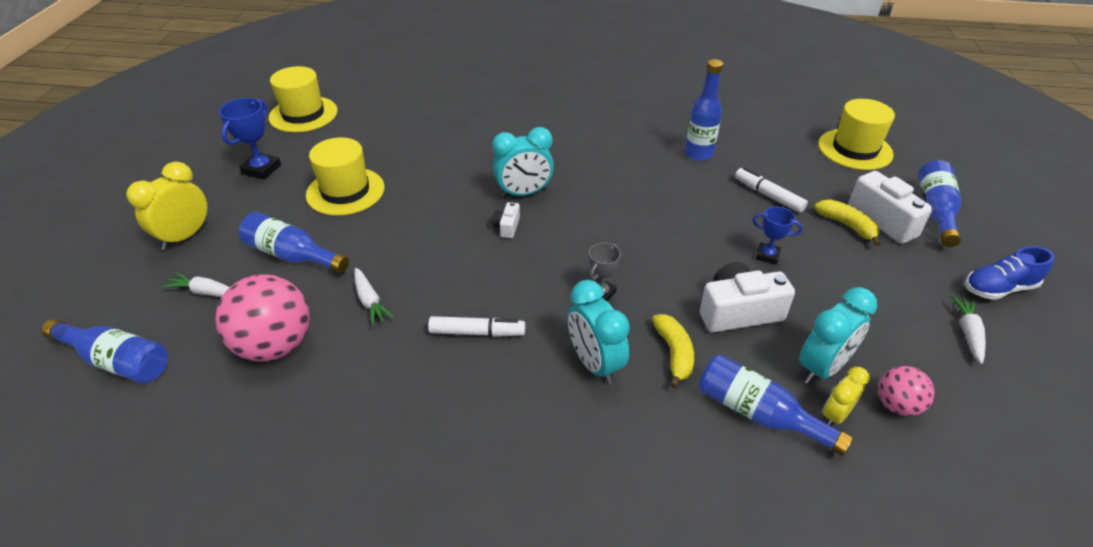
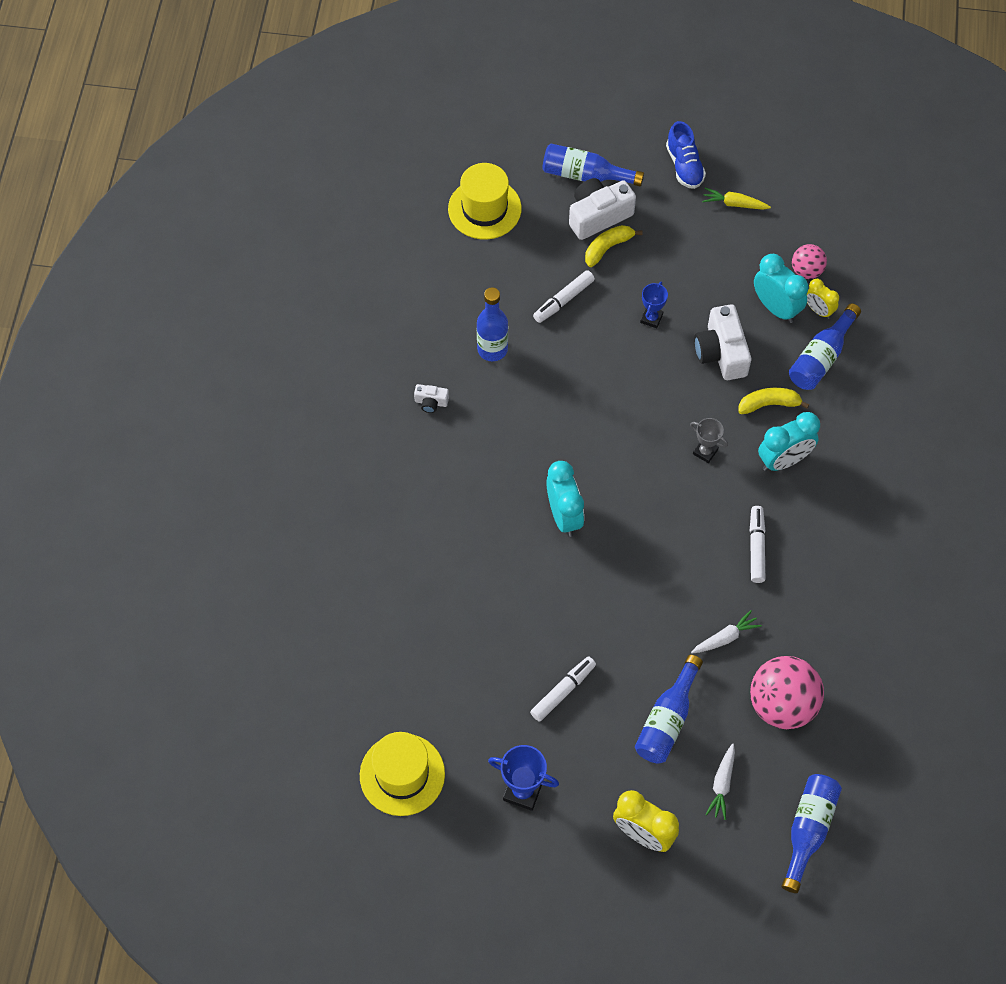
camera: 90 degrees left, 20 degrees up
yellow hat [306,137,385,216] -> white marker [530,656,596,722]
white camera [492,202,520,238] -> white camera moved to [414,384,449,413]
white carrot [951,296,986,364] -> yellow carrot [702,188,771,210]

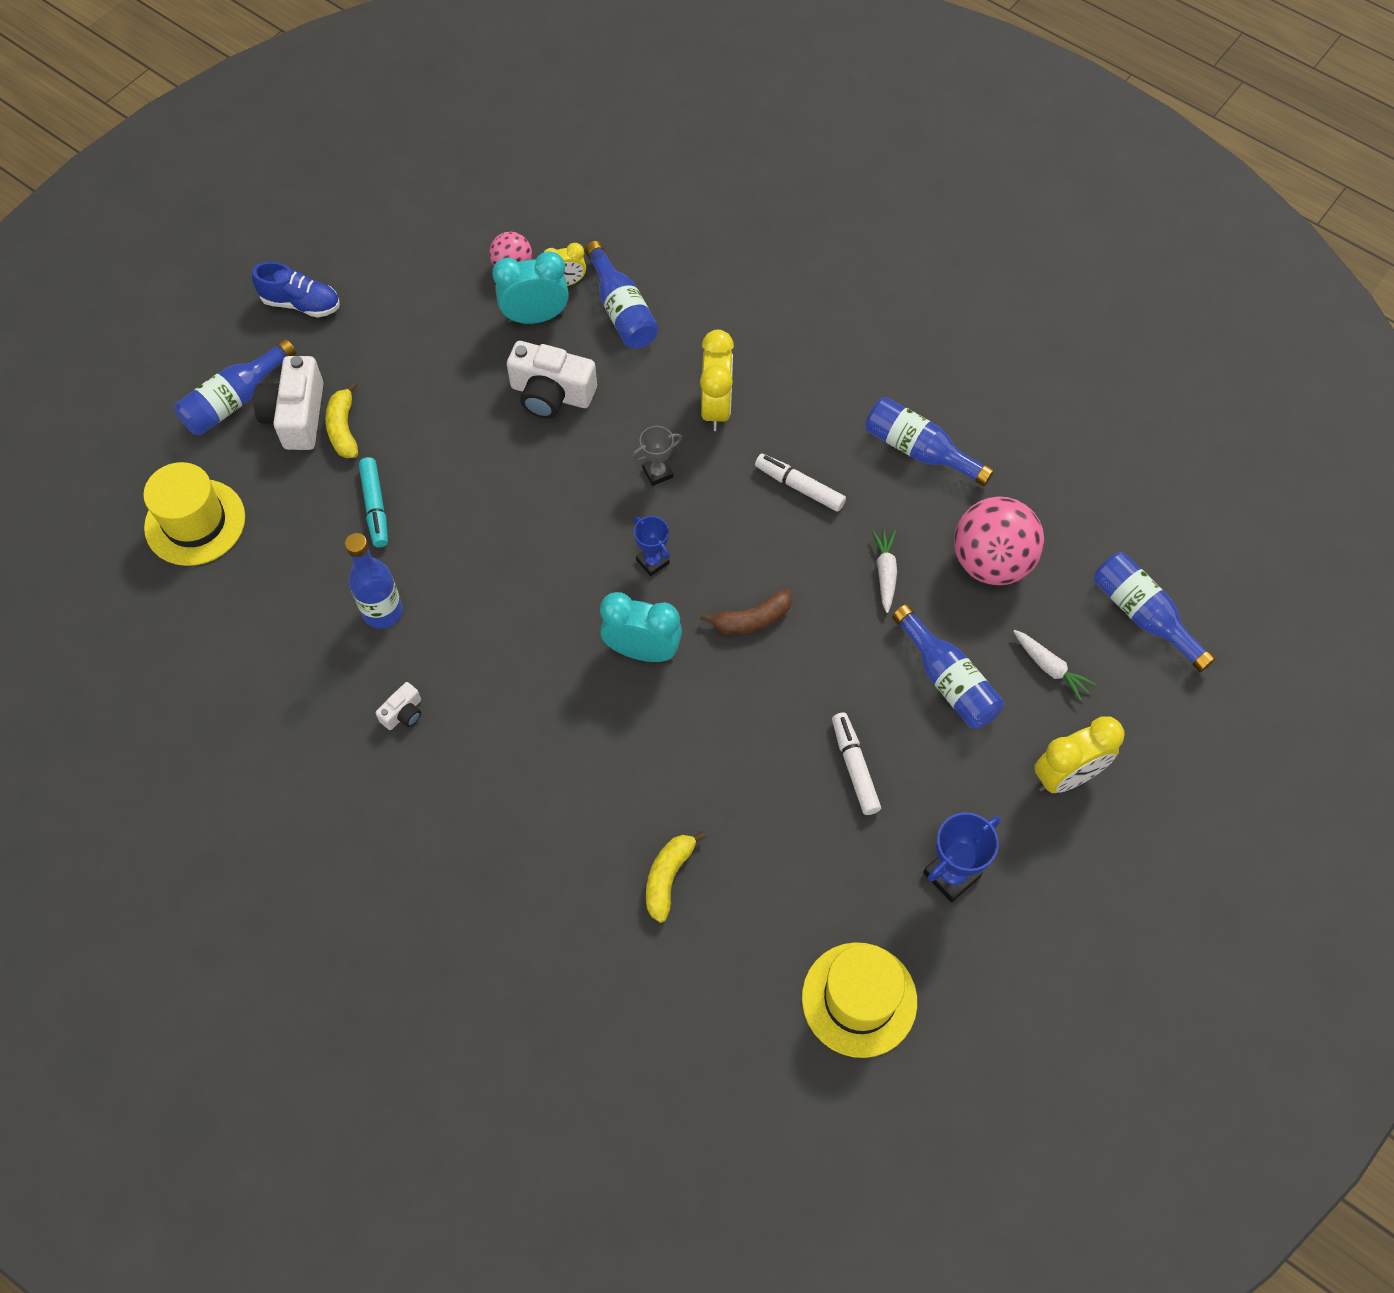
camera: 60 degrees left, 0 degrees up
white marker [533,270,595,323] -> turquoise marker [359,457,388,548]
blue trophy [640,282,668,328] -> blue trophy moved to [634,516,670,576]
yellow carrot [702,188,771,210] -> none
yellow banana [738,388,809,414] -> yellow banana moved to [646,831,706,923]
turquoise clock [758,412,820,471] -> yellow clock [700,330,734,431]
none -> brown banana [701,589,792,635]
none -> blue bottle [865,397,994,486]

